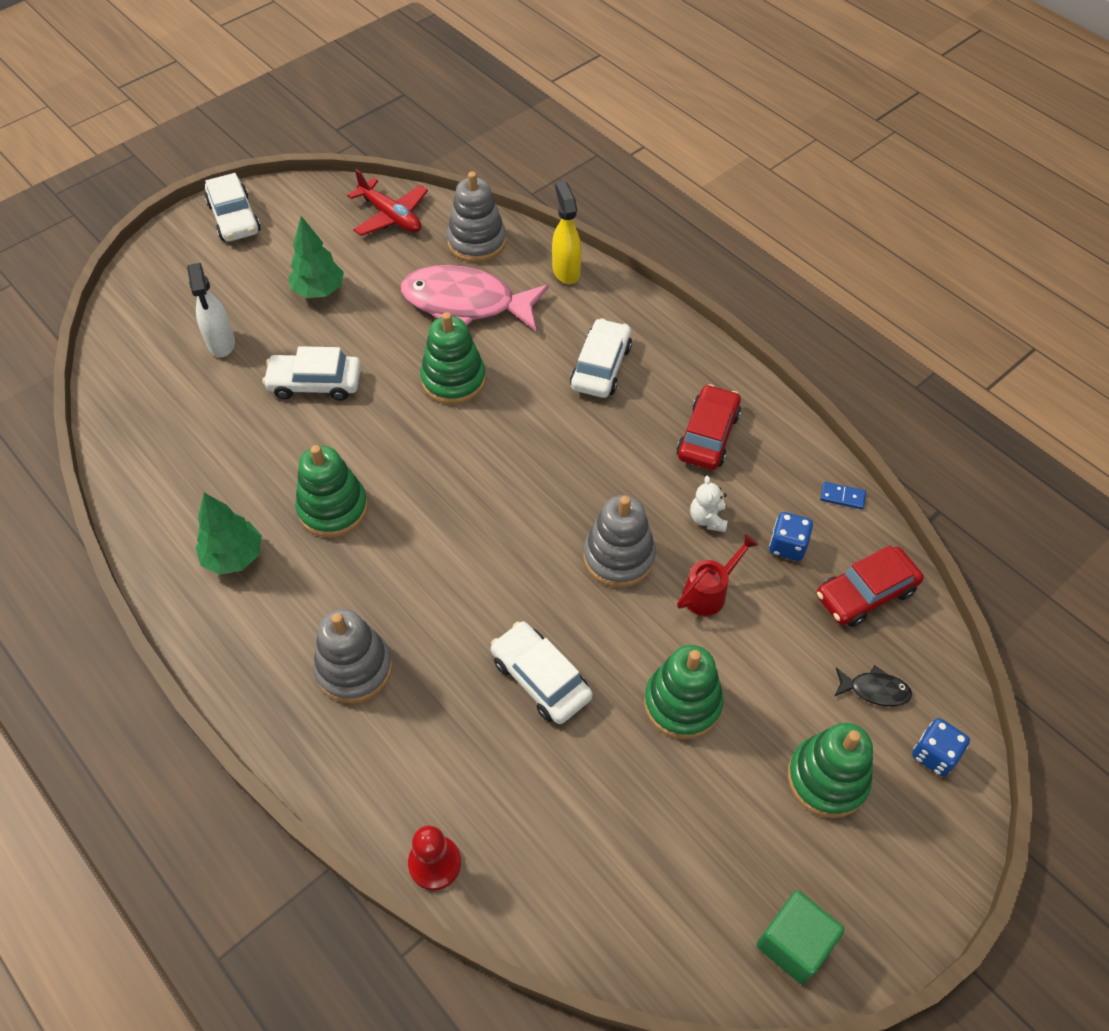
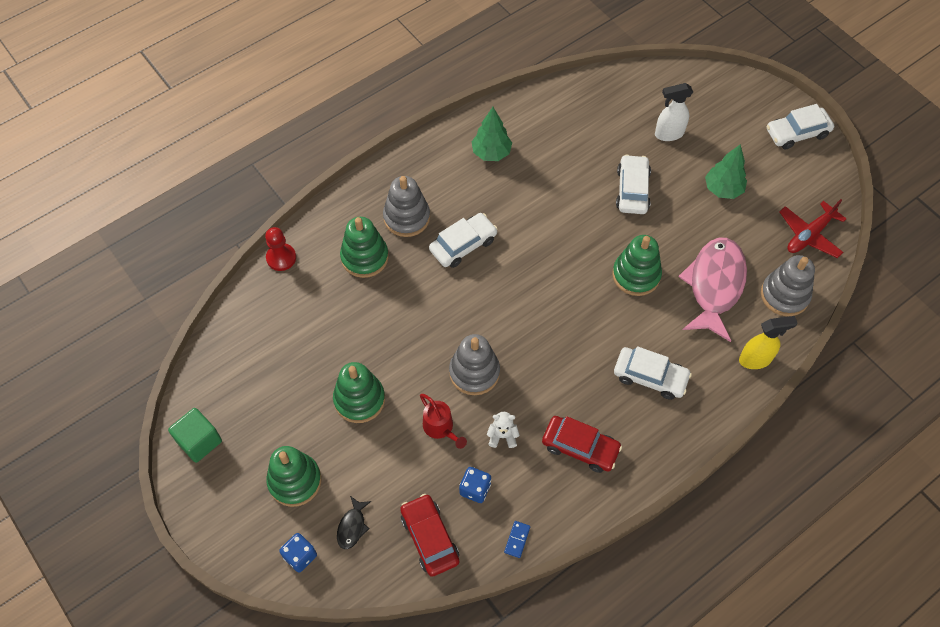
camera: 95 degrees right, 5 degrees up
green stacking toy [295,445,368,538] -> green stacking toy moved to [340,217,389,278]
white car [491,621,593,724] -> white car moved to [429,213,498,268]

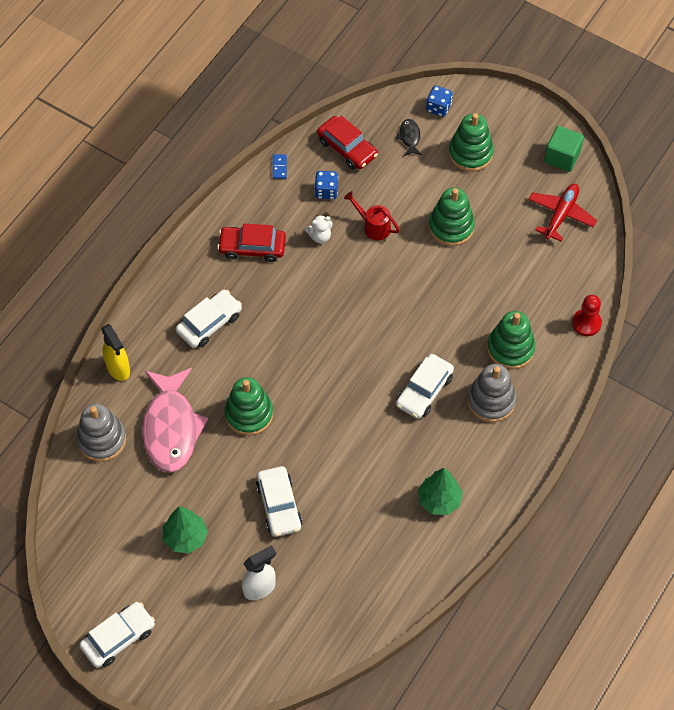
camera: 160 degrees right, 0 degrees up
grey stacking toy [449,334,500,395] -> none
white car [614,346,692,400] -> white car turned 135 degrees clockwise [176,290,242,348]
yellow spray bottle [739,316,797,369] -> yellow spray bottle turned 90 degrees counterclockwise [101,324,130,381]
red plane [779,199,846,258] -> red plane moved to [528,184,597,241]

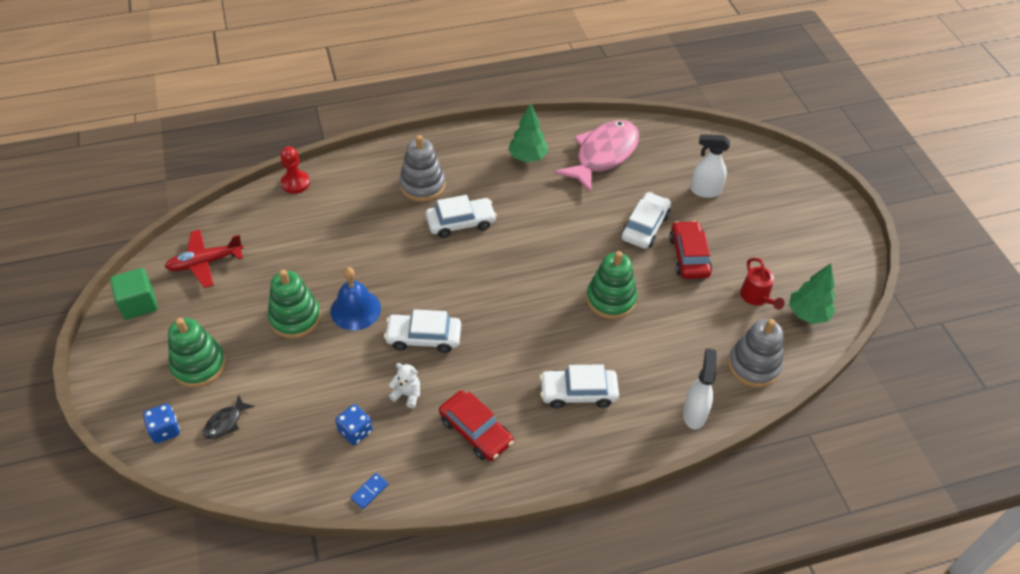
camera: 140 degrees left, 10 degrees down
white car [80,602,155,668] -> white car moved to [384,309,461,353]
yellow spray bottle [101,324,130,381] -> white spray bottle [683,348,717,429]
pink fish [142,368,208,473] -> pink fish moved to [555,120,639,193]
green tree [163,506,208,553] -> green tree moved to [789,263,835,324]
red car [317,116,378,169] -> red car moved to [669,221,712,279]
red watering can [344,191,400,240] -> red watering can moved to [740,258,785,310]
green stacking toy [487,311,535,369] -> none
none -> blue bell [331,267,381,330]

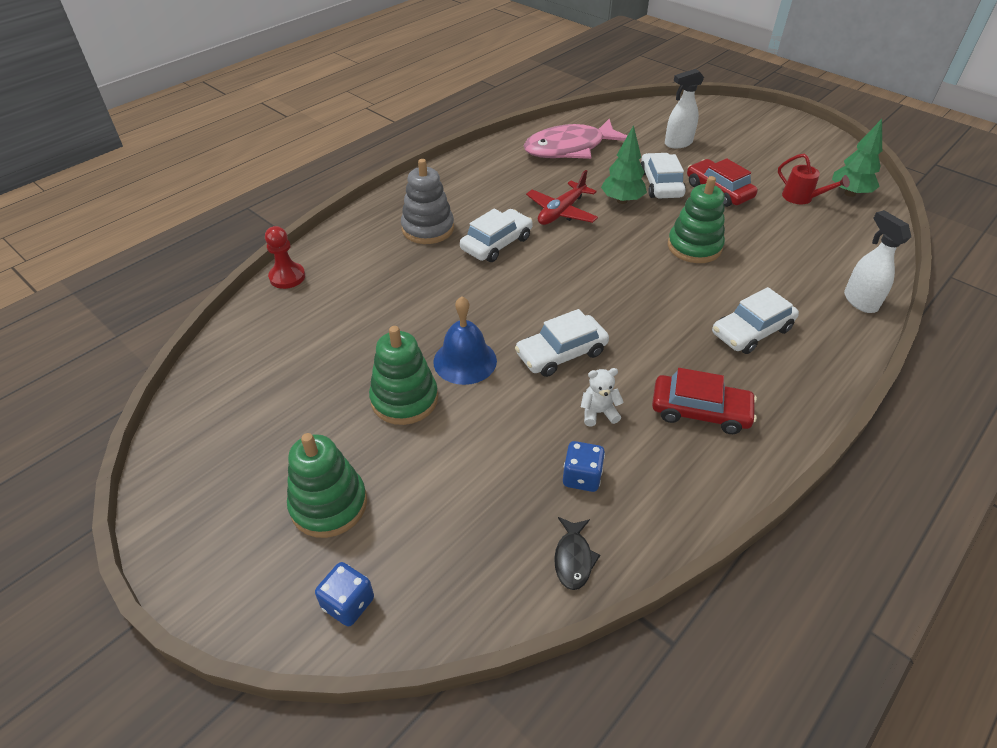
camera: 30 degrees left, 5 degrees down
green cube [110,268,158,320] -> none
red plane [165,230,244,288] -> red plane moved to [526,170,598,225]
black fish [203,395,254,439] -> black fish moved to [554,517,600,590]
blue domino [351,473,388,509] -> none
green tree [508,103,548,162] -> green tree moved to [601,125,647,204]
pink fish [555,120,639,193] -> pink fish turned 120 degrees counterclockwise [524,119,627,159]
grey stacking toy [728,319,783,387] -> none

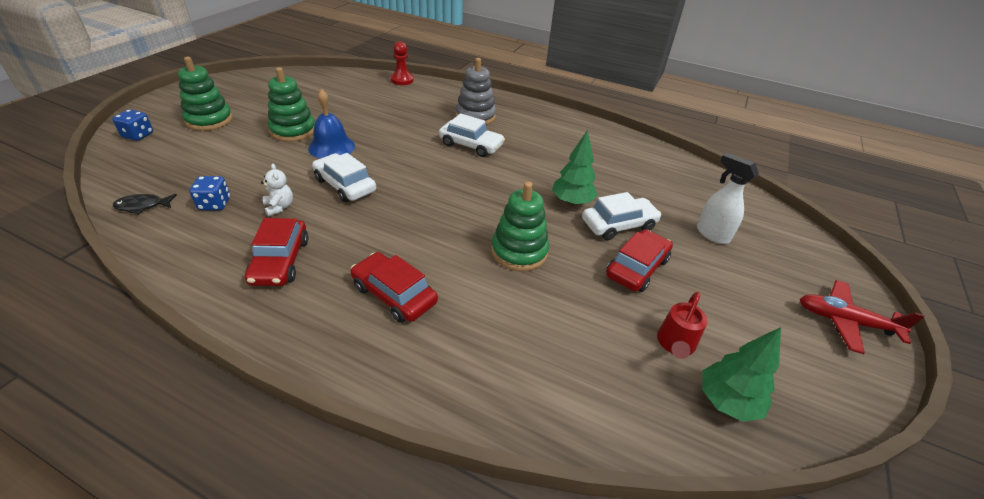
camera: 70 degrees right, 5 degrees down
pink fish [524,119,627,159] -> none
red plane [526,170,598,225] -> red plane moved to [800,280,925,354]
white car [712,287,799,354] -> red car [351,252,438,323]
white spray bottle [844,210,911,313] -> none

